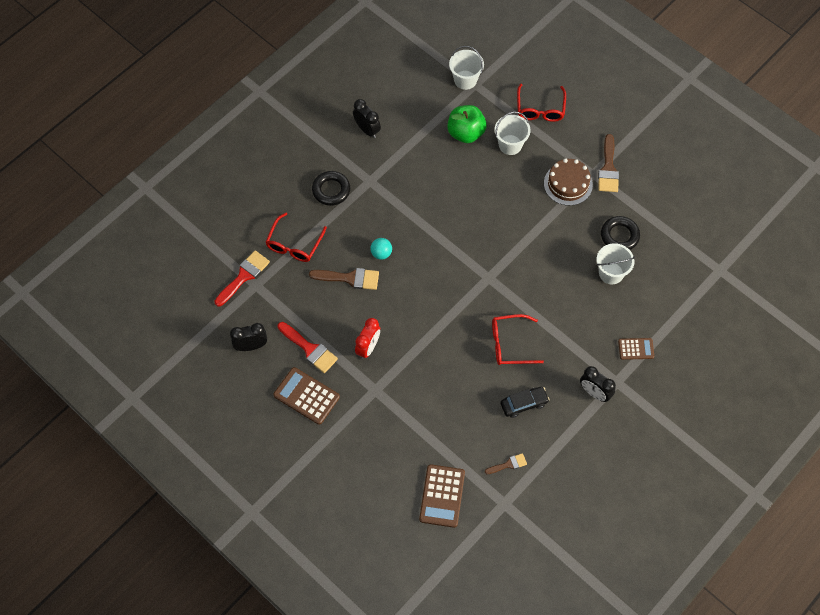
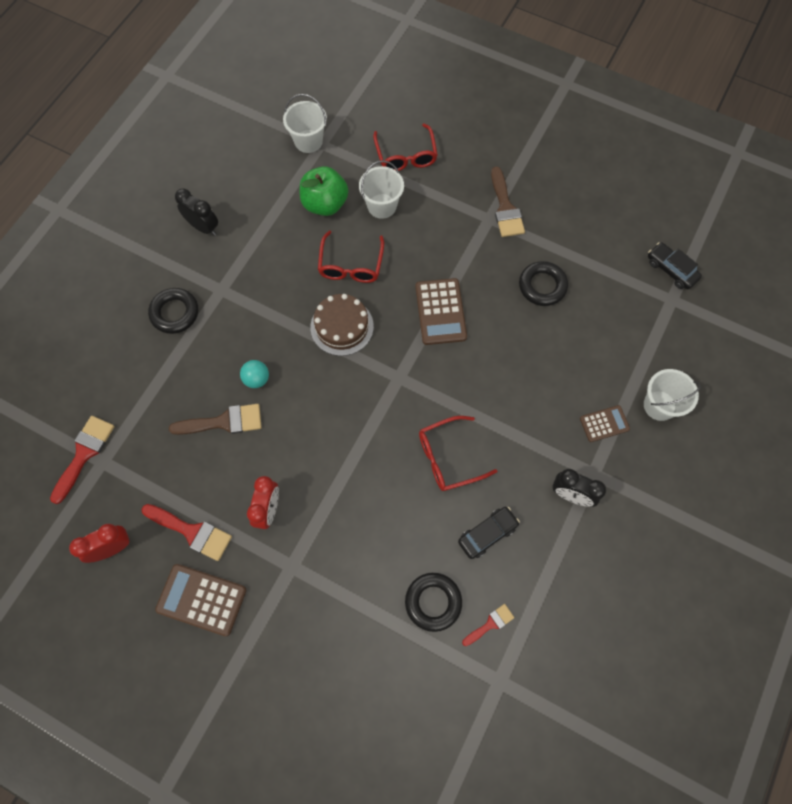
camera: 15 degrees left, 5 degrees up
black clock [230,323,267,351] -> red clock [69,524,130,563]
red glasses [265,213,327,262] -> red glasses moved to [318,231,384,283]
brown calculator [419,464,465,528] -> brown calculator moved to [415,278,467,345]
brown brush [485,453,527,474] -> red brush [462,604,515,646]
brown cake [544,159,593,206] -> brown cake moved to [310,294,374,356]
white bucket [597,243,635,285] -> white bucket moved to [644,369,701,421]
none -> black ring [405,573,462,632]
none -> black car [648,242,702,289]

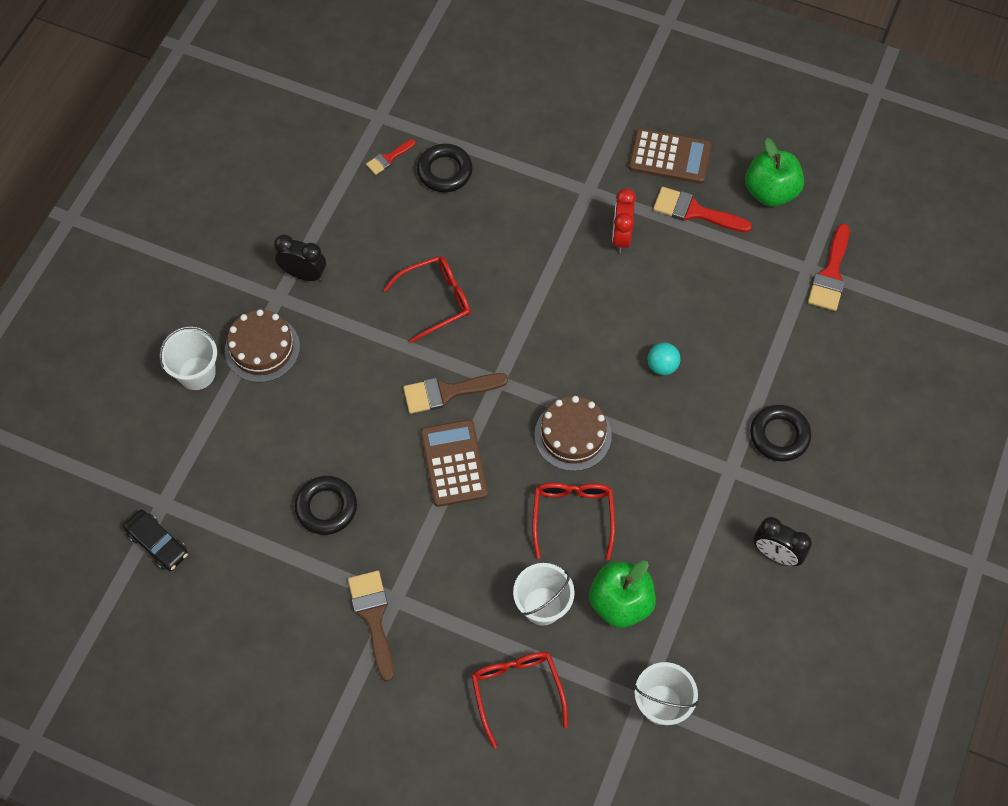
camera: 175 degrees right, 5 degrees down
red clock [69,524,130,563] -> green apple [745,138,804,207]
brown brush [169,404,262,435] -> brown brush moved to [403,373,508,414]
black car [458,507,520,559] -> none
brown calculator [580,405,630,442] -> brown cake [225,309,300,382]

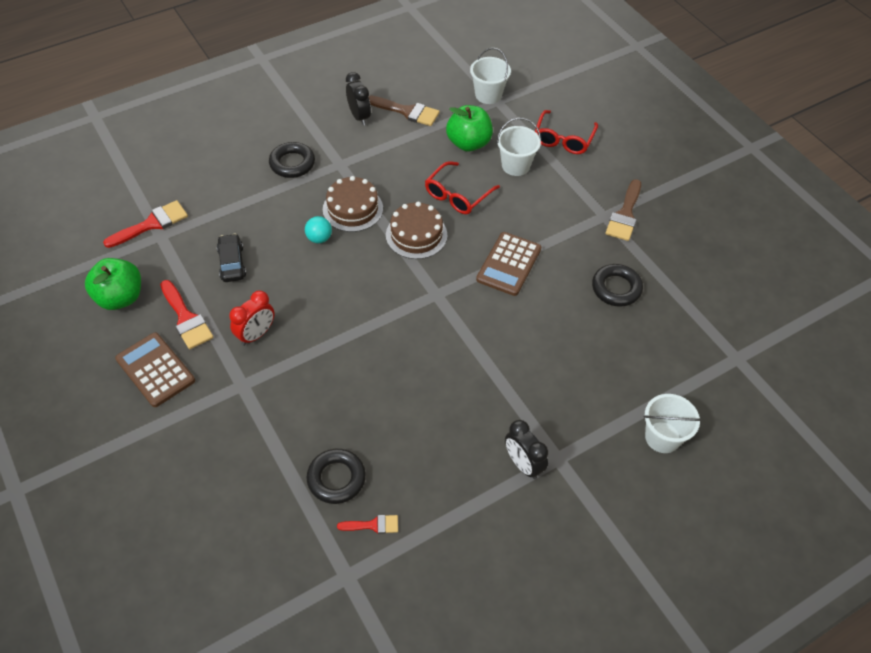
camera: 145 degrees left, 10 degrees down
black car [123,510,188,571] -> black car moved to [217,233,246,282]
brown cake [225,309,300,382] -> brown cake moved to [323,176,383,232]
red glasses [383,256,470,343] -> none
brown brush [403,373,508,414] -> brown brush moved to [369,95,440,126]

